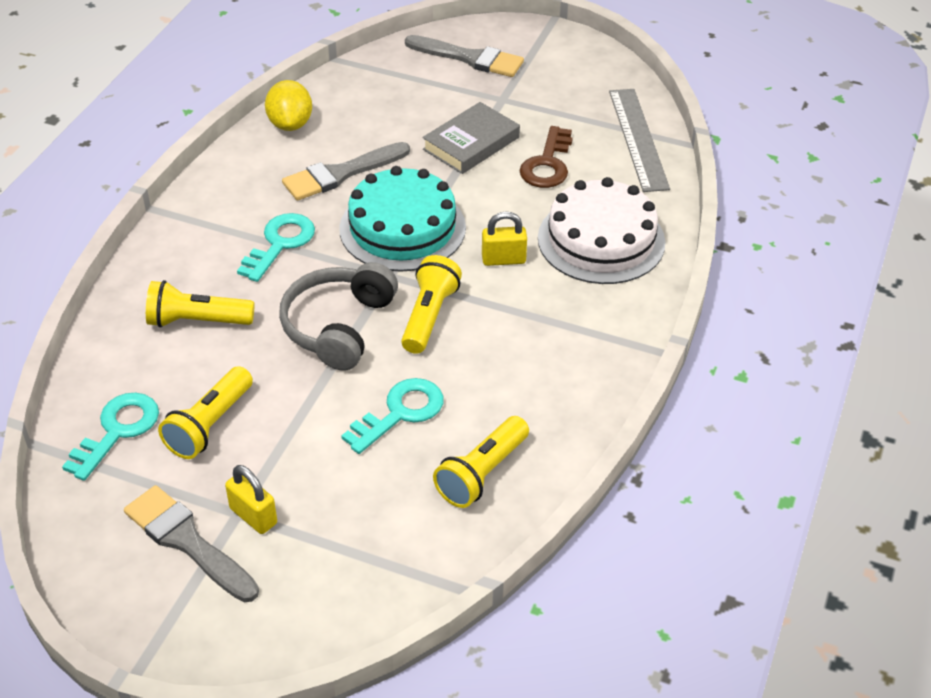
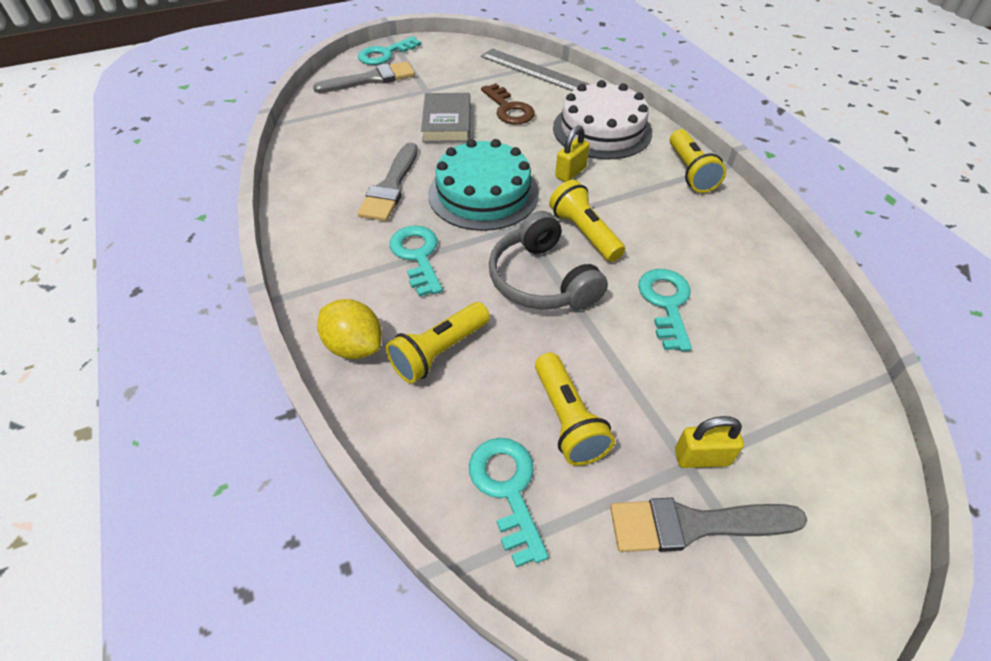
camera: 45 degrees left, 5 degrees up
yellow lemon [265,80,312,131] -> yellow lemon moved to [317,299,382,359]
yellow flashlight [433,416,529,508] -> yellow flashlight moved to [670,129,726,193]
none -> turquoise key [358,36,421,65]

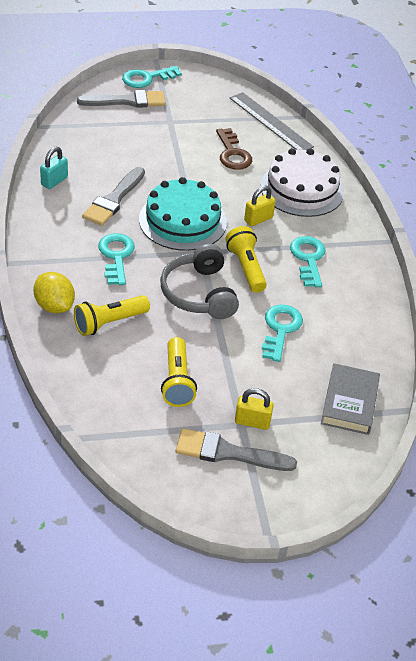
camera: 10 degrees right, 5 degrees down
grey book [421,93,470,143] -> grey book moved to [321,363,380,435]
turquoise key [469,438,549,567] -> turquoise key moved to [290,236,326,287]
yellow flashlight [670,129,726,193] -> none
none -> turquoise padlock [40,147,68,189]

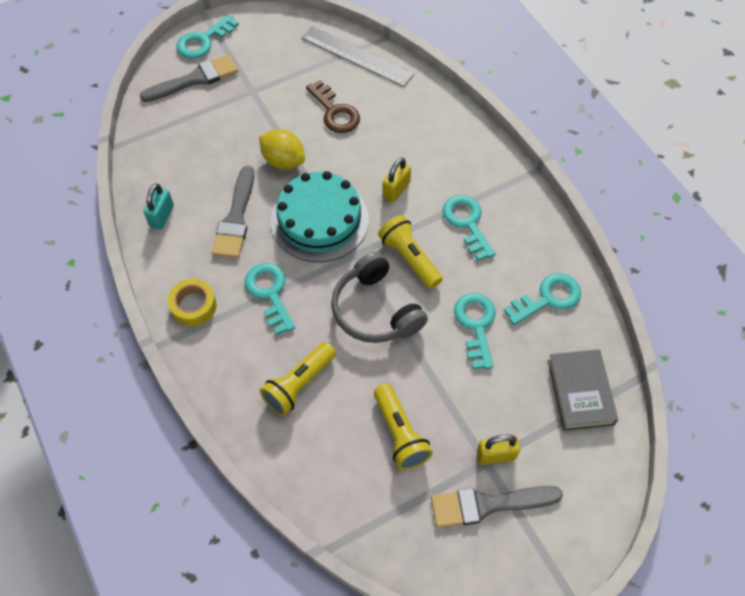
camera: 15 degrees left, 15 degrees up
yellow lemon [33,272,75,313] -> yellow lemon moved to [259,129,305,169]
white cake [260,148,344,217] -> none
none -> yellow tape [168,279,216,326]
none -> turquoise key [504,273,581,325]

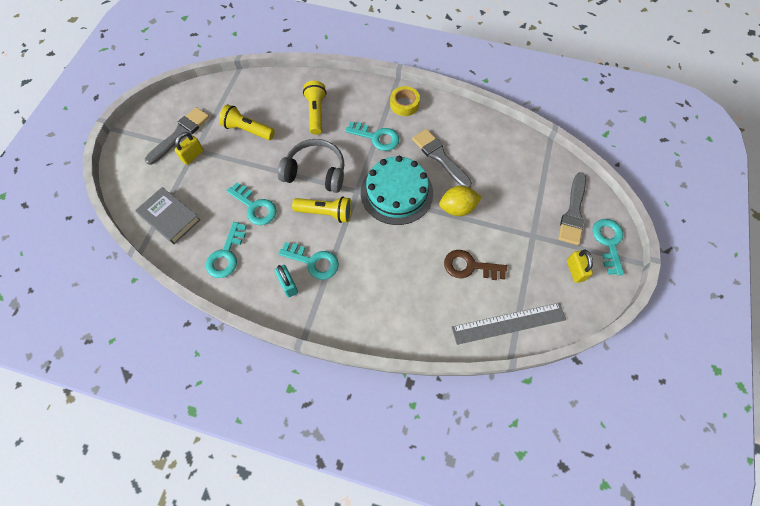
camera: 135 degrees right, 5 degrees up
turquoise padlock [144,183,174,229] -> turquoise padlock moved to [275,265,298,297]
yellow padlock [382,157,411,202] -> yellow padlock moved to [567,250,593,283]

